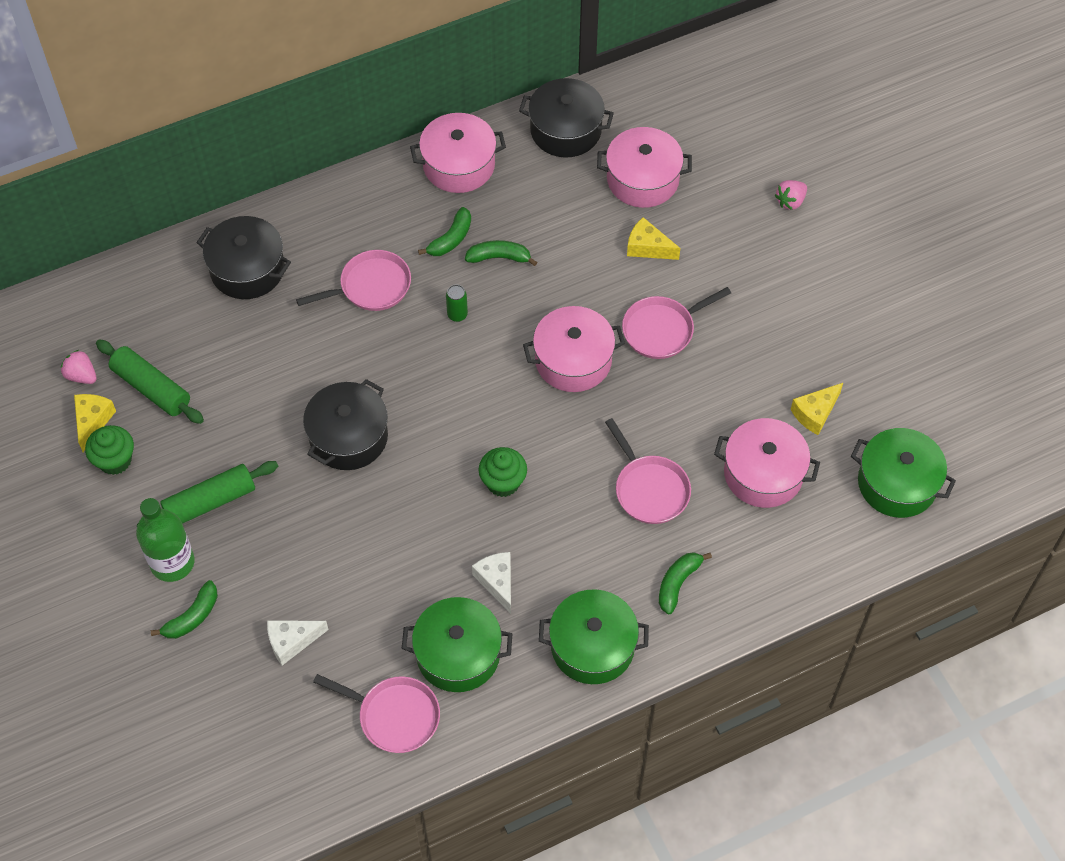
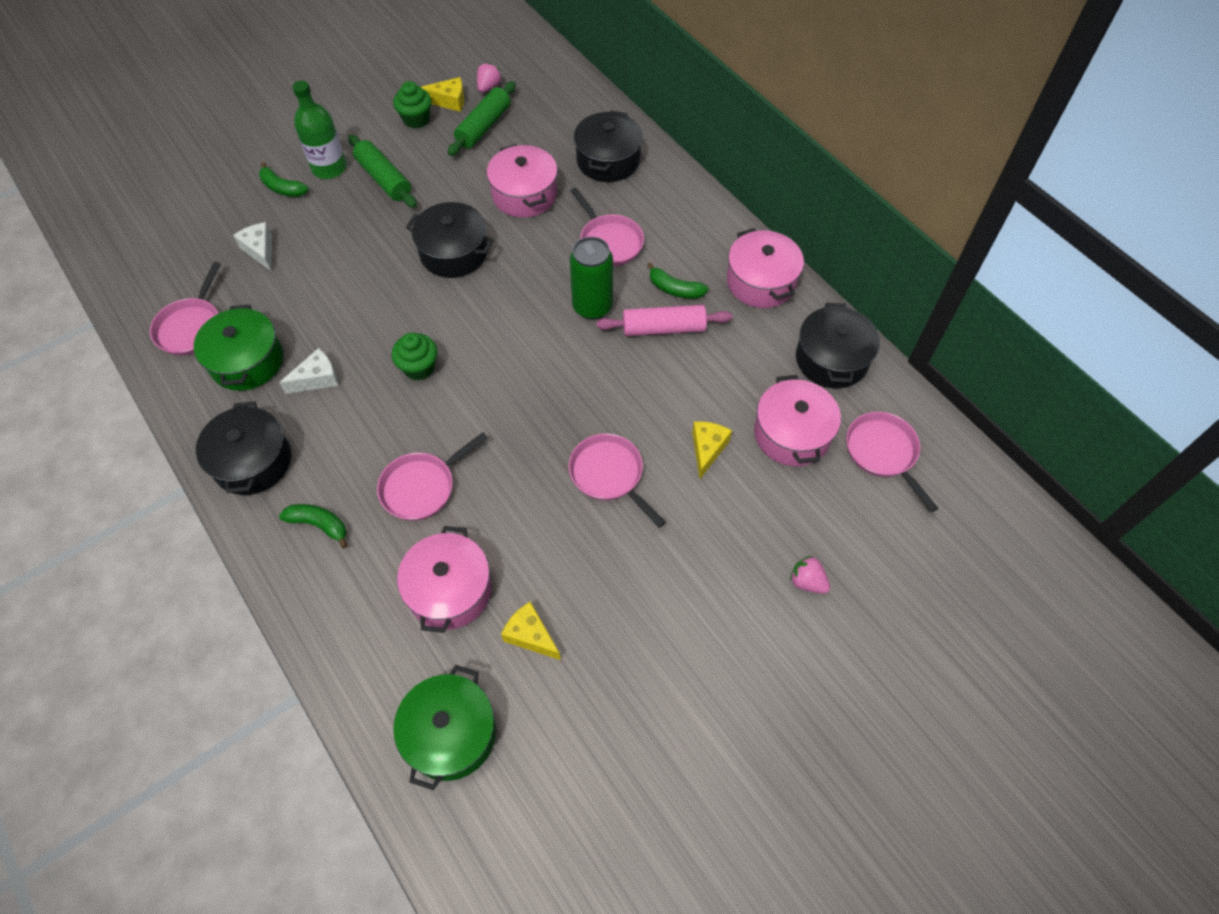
camera: 80 degrees right, 0 degrees up
green can [446,285,468,322] -> green can [570,237,613,320], size x2.11
green banana [465,240,537,266] -> pink rolling pin [596,305,732,336]
pink pot [523,306,625,392] -> pink pot moved to [487,144,558,218]
green pot [539,589,649,684] -> black pot [196,401,291,495]
none -> pink pan [846,412,939,512]

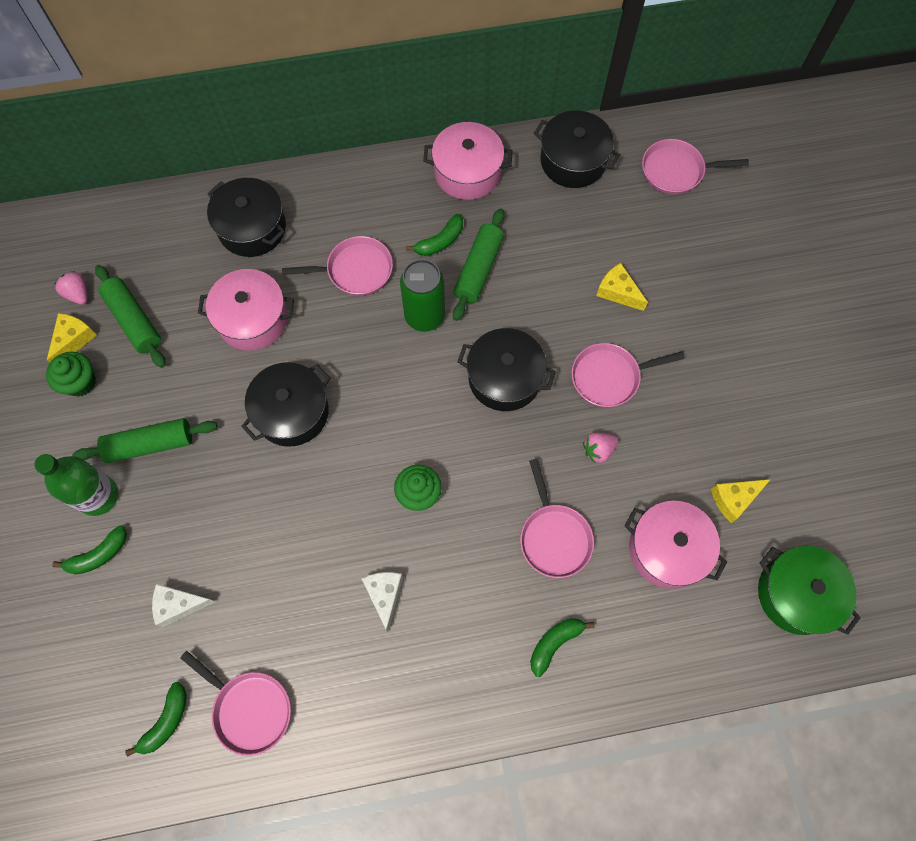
camera: 65 degrees left, 10 degrees up
green pot [194,305,283,391] -> none
black pot [196,401,291,495] -> black pot moved to [457,328,556,411]
pink rolling pin [596,305,732,336] -> green rolling pin [453,208,504,321]
pink pot [754,375,841,466] -> none
pink strawberry [790,556,830,594] -> pink strawberry moved to [583,432,619,464]
none -> green banana [125,682,187,757]

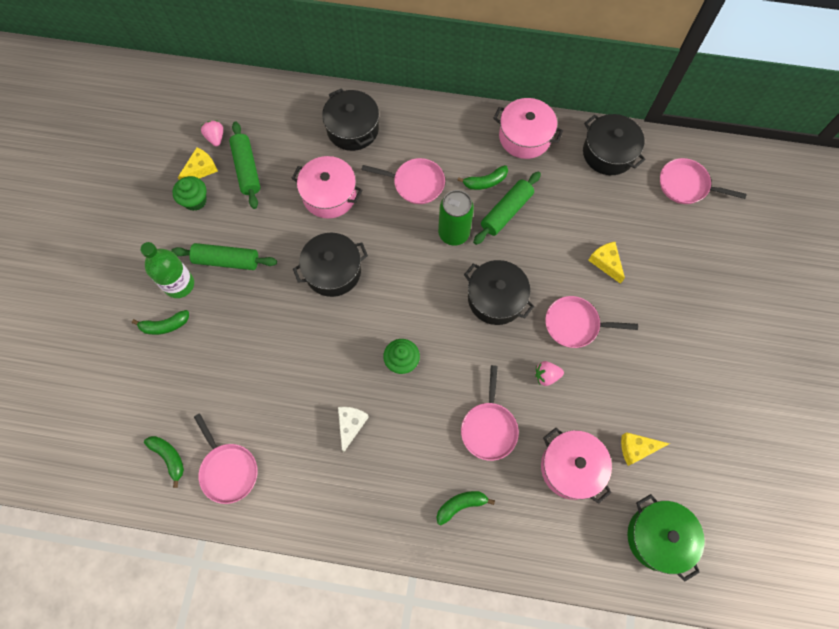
camera: 20 degrees right, 0 degrees up
green banana [125,682,187,757] -> green banana turned 90 degrees counterclockwise [144,436,184,488]
white cheese [152,584,215,627] -> none

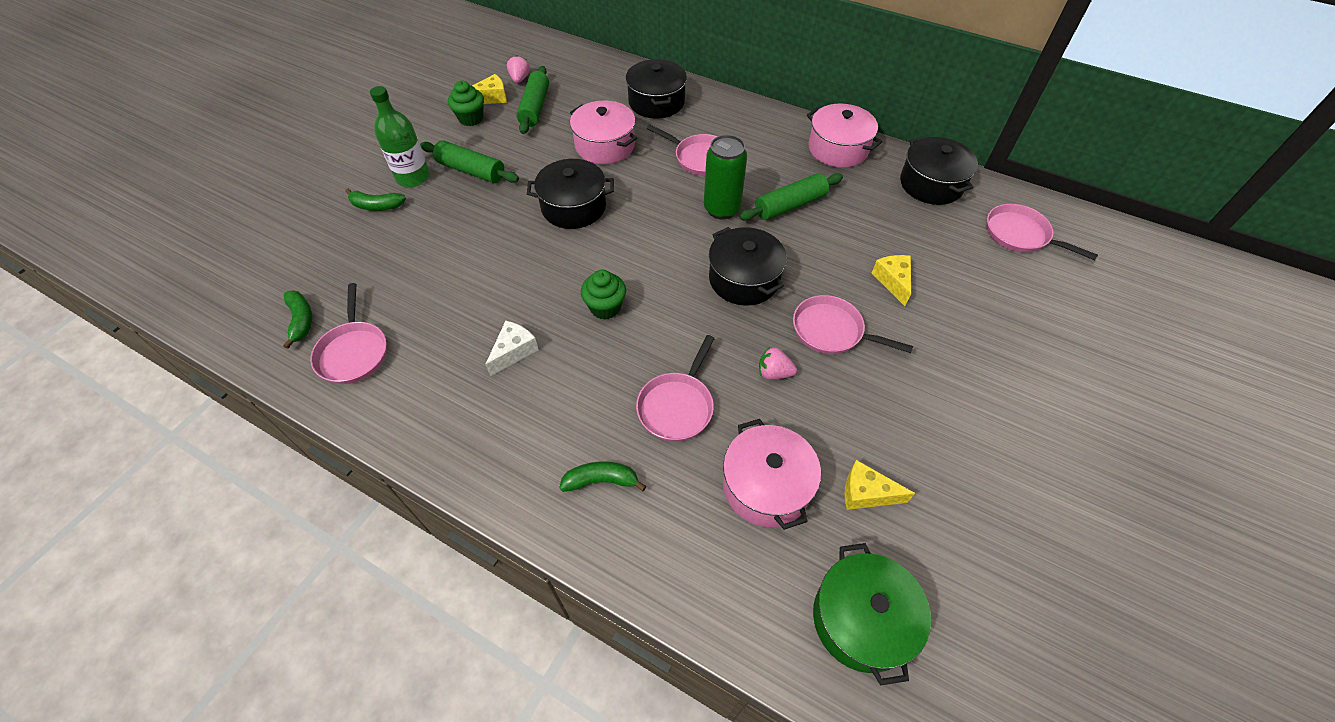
camera: 20 degrees right, 15 degrees down
green banana [457,165,508,190] -> none

